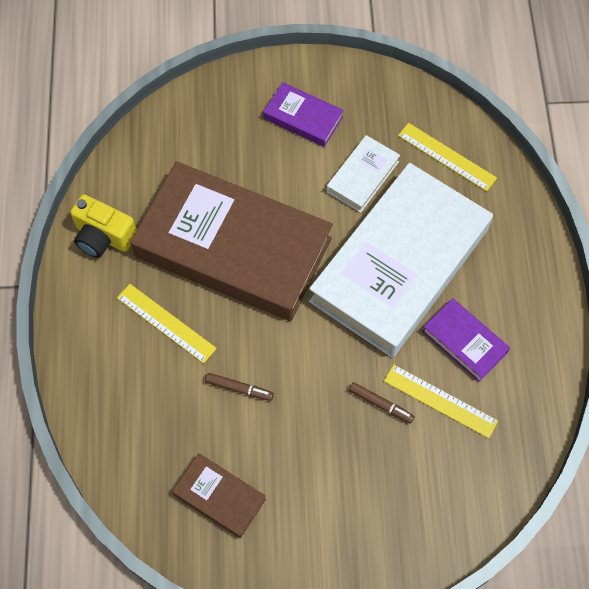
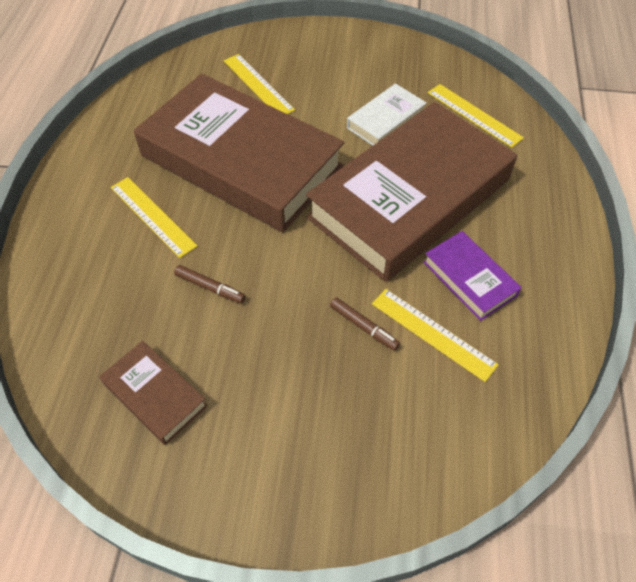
camera: 10 degrees right, 10 degrees down
yellow camera [70,194,137,258] -> none
purple book [263,82,344,147] -> none
white book [309,163,493,358] -> brown book [306,102,517,282]
none -> yellow ruler [224,54,295,114]

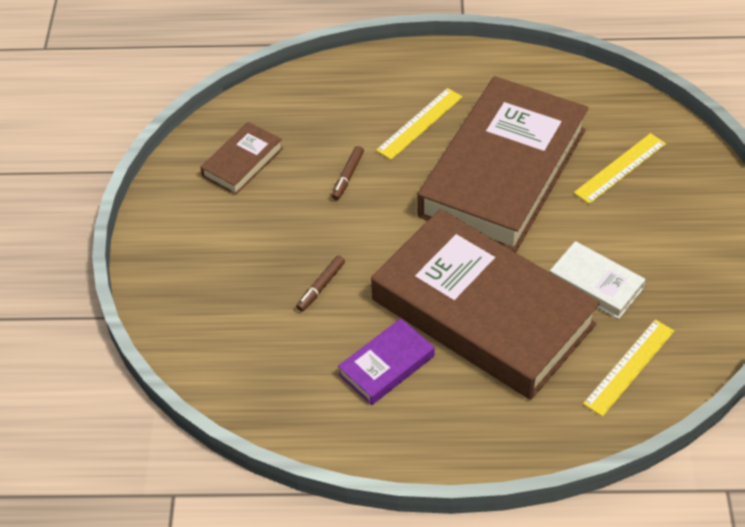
camera: 85 degrees right, 5 degrees down
yellow ruler [372,289,499,382] -> none

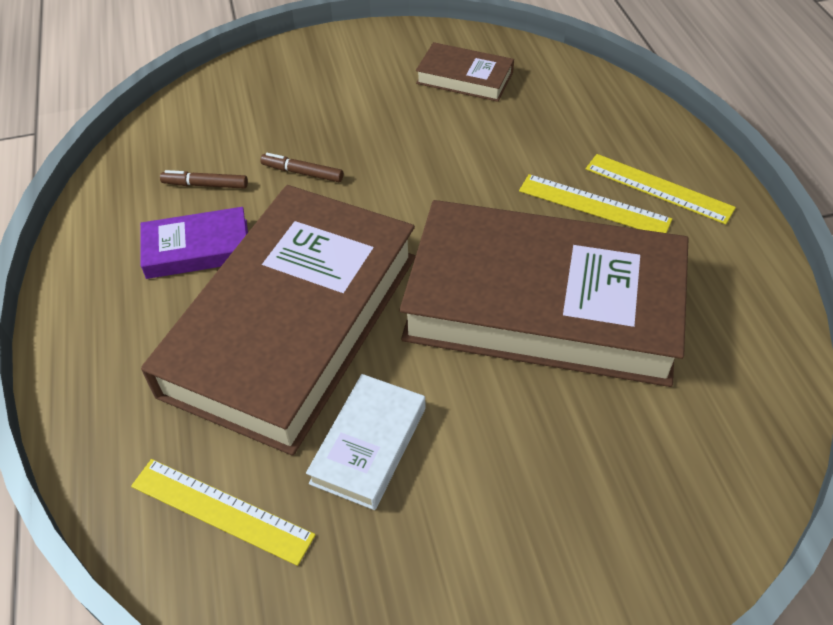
camera: 75 degrees right, 0 degrees up
brown marker [332,146,364,200] -> brown marker moved to [160,170,248,189]
purple book [338,318,435,405] -> purple book turned 45 degrees counterclockwise [140,207,248,279]
yellow ruler [574,133,666,204] -> yellow ruler moved to [586,154,736,224]

